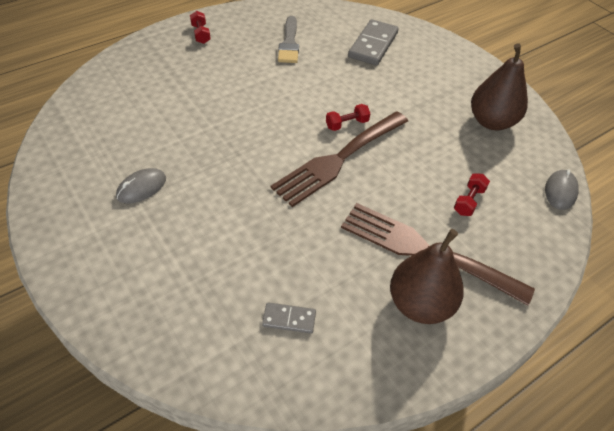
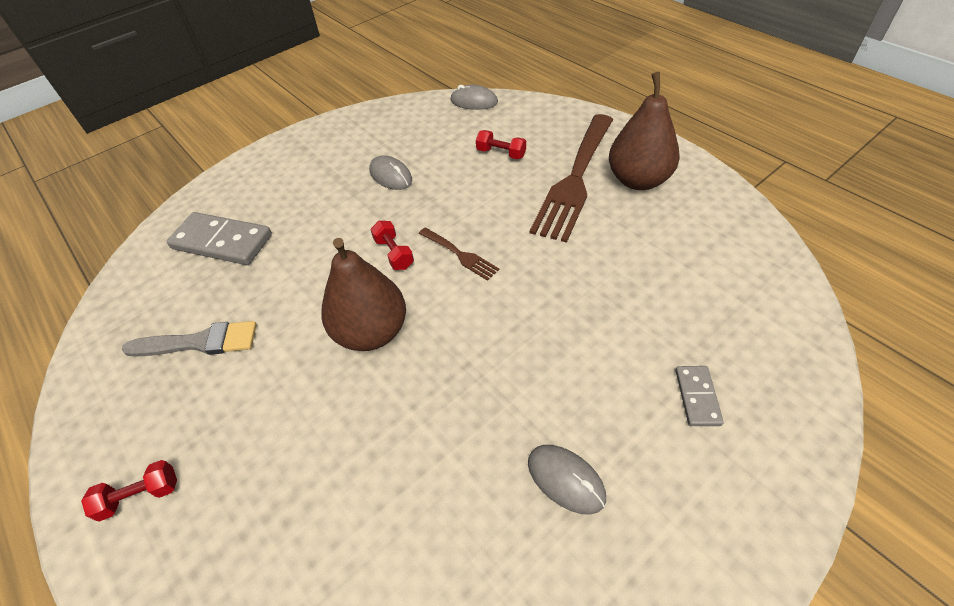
camera: 90 degrees left, 0 degrees up
grey domino [262,302,316,333] -> grey domino moved to [675,366,724,426]
brown fork [271,111,408,207] -> brown fork [419,228,499,281], size x0.45
brown pear [471,43,528,130] -> brown pear moved to [321,238,406,351]
none -> grey mouse [369,155,412,190]

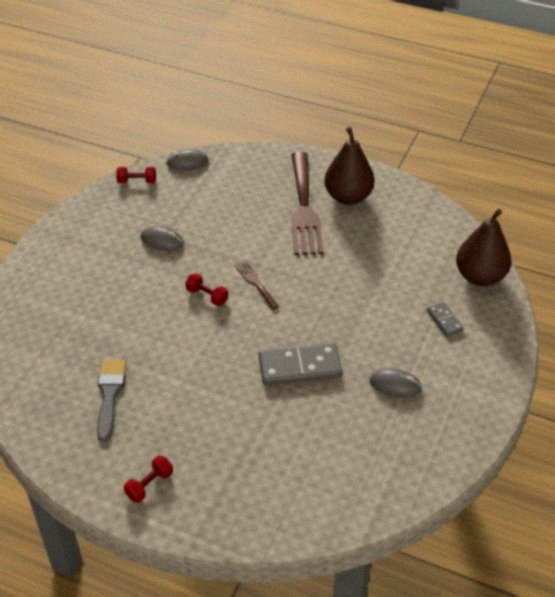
camera: 30 degrees left, 5 degrees down
grey brush [122,321,256,357] -> grey brush turned 60 degrees counterclockwise [97,360,126,442]
grey domino [167,212,272,265] -> grey domino moved to [259,343,343,386]
brown pear [321,238,406,351] -> brown pear moved to [456,209,511,286]
brown fork [419,228,499,281] -> brown fork turned 135 degrees counterclockwise [235,260,279,310]
red dumbbell [476,130,526,159] -> red dumbbell moved to [116,167,156,183]

